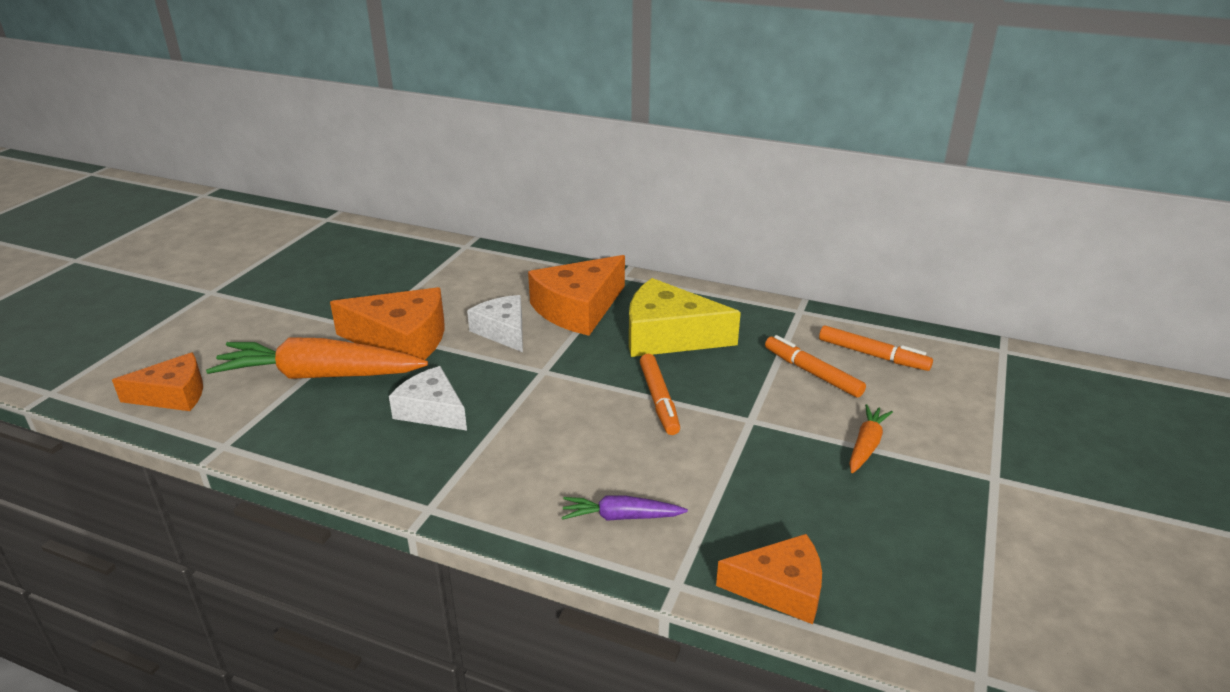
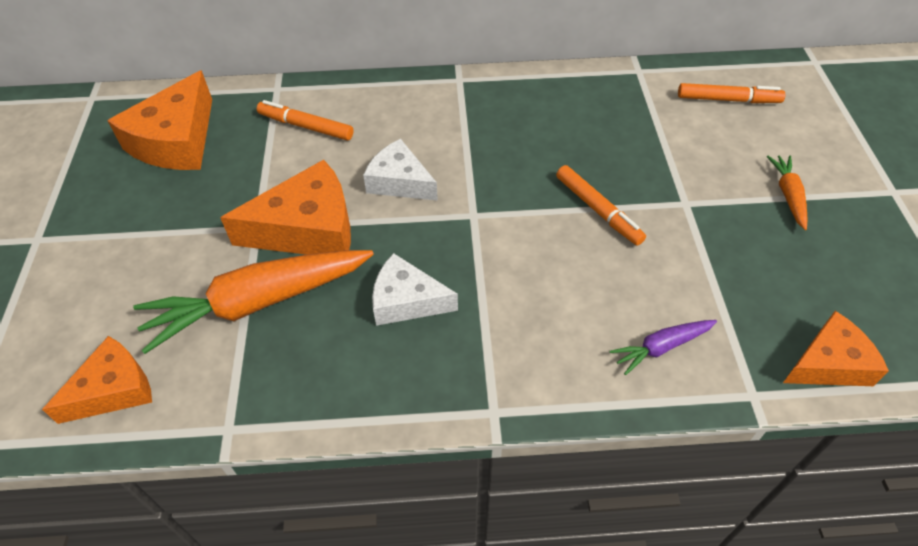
camera: 25 degrees left, 20 degrees up
orange cheese [528,255,625,336] -> orange cheese moved to [107,70,212,170]
yellow cheese [629,278,741,357] -> none
orange marker [765,335,866,398] -> orange marker moved to [257,100,354,140]

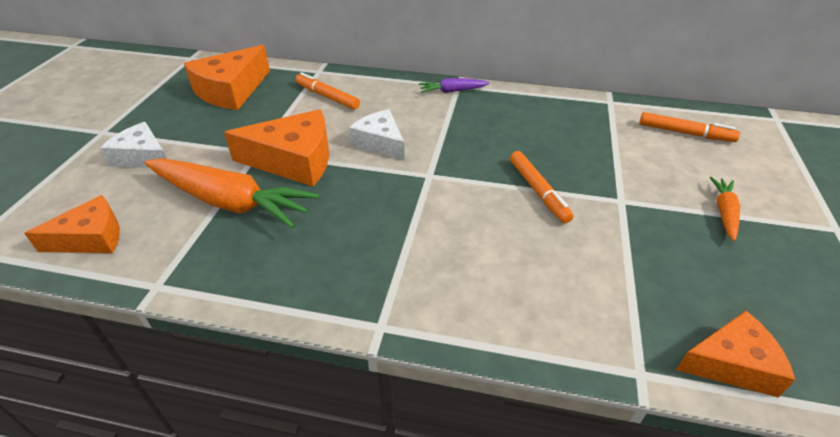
camera: 15 degrees right, 10 degrees down
orange carrot [133,250,374,354] -> orange carrot turned 150 degrees counterclockwise [144,158,319,228]
white cheese [372,253,458,326] -> white cheese moved to [101,122,167,168]
purple carrot [609,320,717,375] -> purple carrot moved to [419,78,490,93]

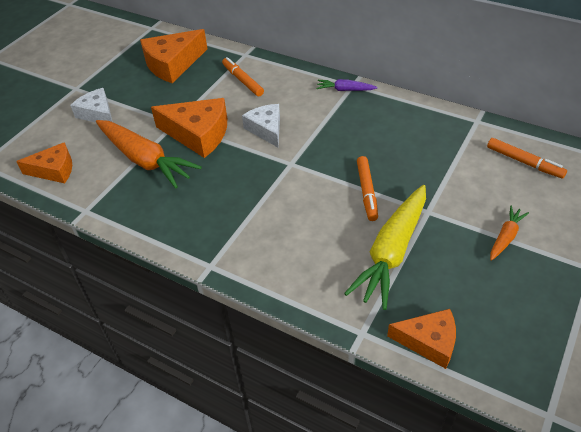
camera: 20 degrees right, 5 degrees up
none -> yellow carrot [344,185,426,310]

